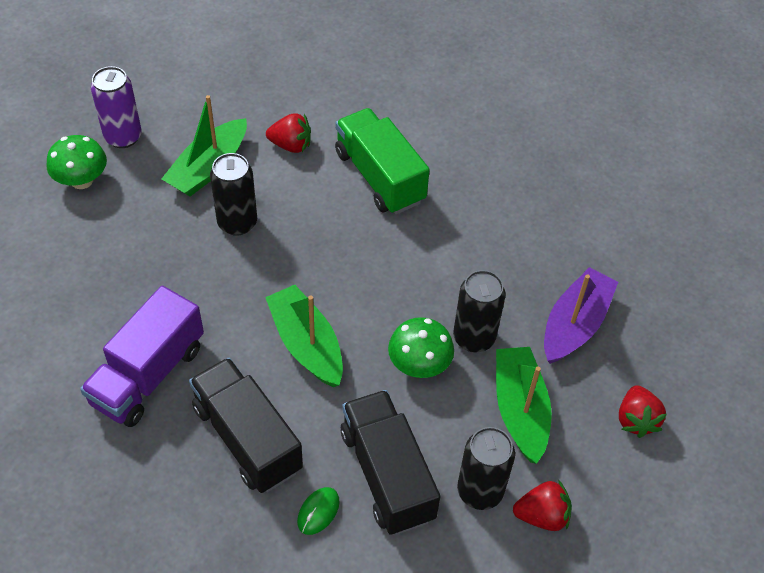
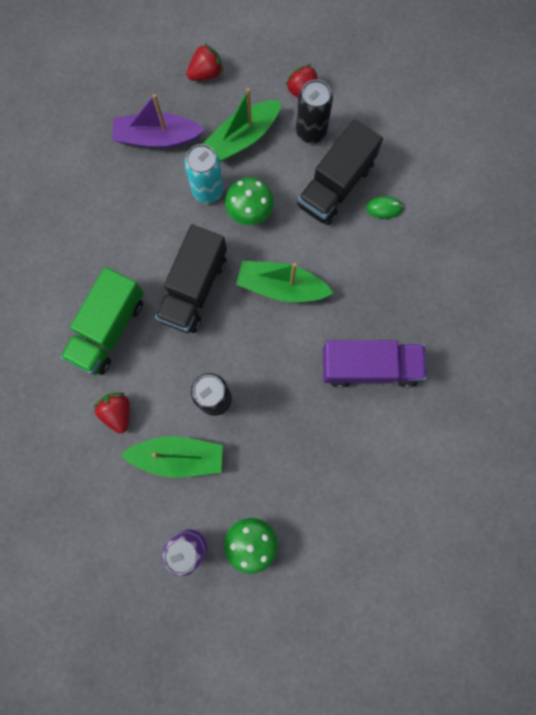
camera: 120 degrees left, 25 degrees up
black truck [189,358,303,493] -> black truck moved to [155,224,227,333]
green boat [265,285,343,387] -> green boat turned 75 degrees clockwise [236,261,333,302]
black can [453,270,506,353] -> turquoise can [185,144,224,203]

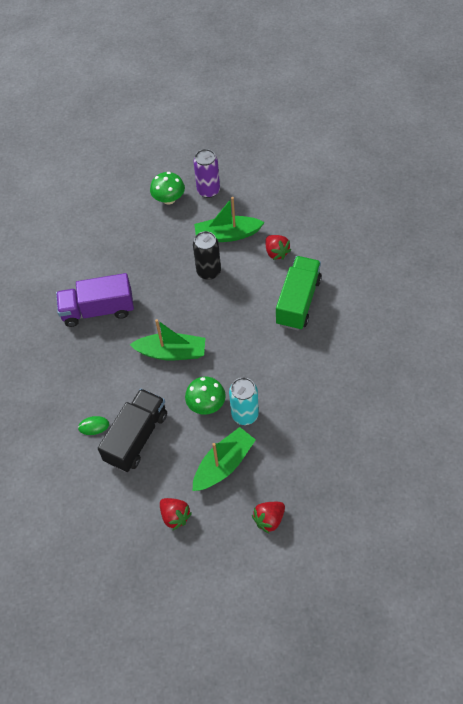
camera: 175 degrees right, 20 degrees down
purple boat [112,94,205,148] -> none
black truck [155,224,227,333] -> none
black can [296,80,333,143] -> none

